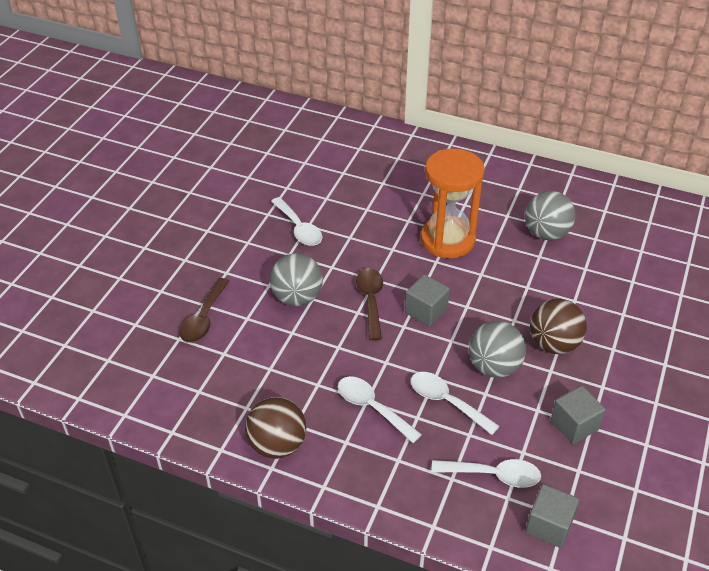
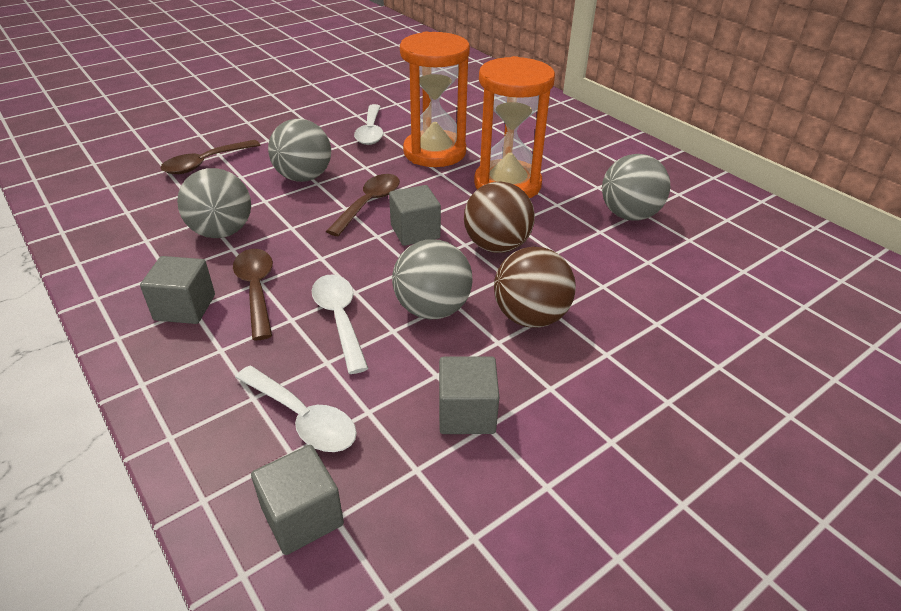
camera: 30 degrees right, 5 degrees down
brown ball [245,397,307,459] -> brown ball moved to [464,181,535,253]
white spoon [338,376,422,443] -> brown spoon [233,249,273,340]
none -> grey cube [140,256,215,324]
none -> grey ball [177,168,251,238]
none -> orange hourglass [400,32,470,167]

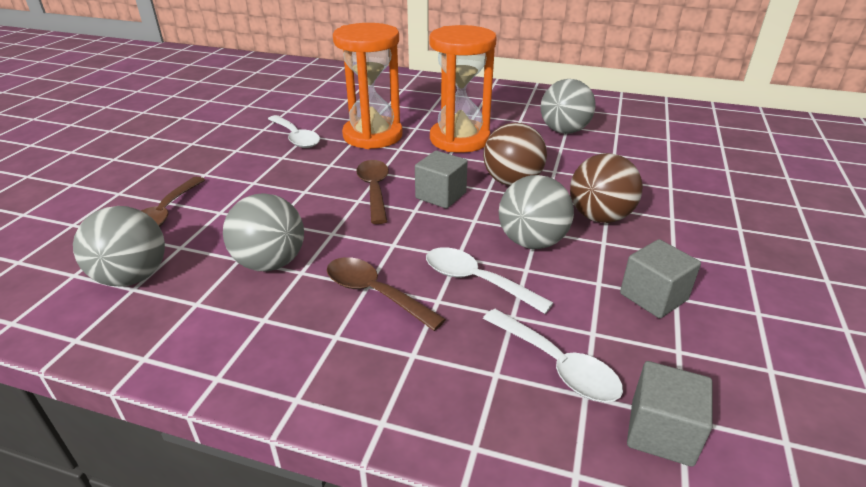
camera: 35 degrees left, 5 degrees down
grey cube [140,256,215,324] -> none
white spoon [235,366,357,452] -> white spoon turned 45 degrees clockwise [483,309,623,402]
grey ball [268,118,331,182] -> grey ball moved to [73,206,165,286]

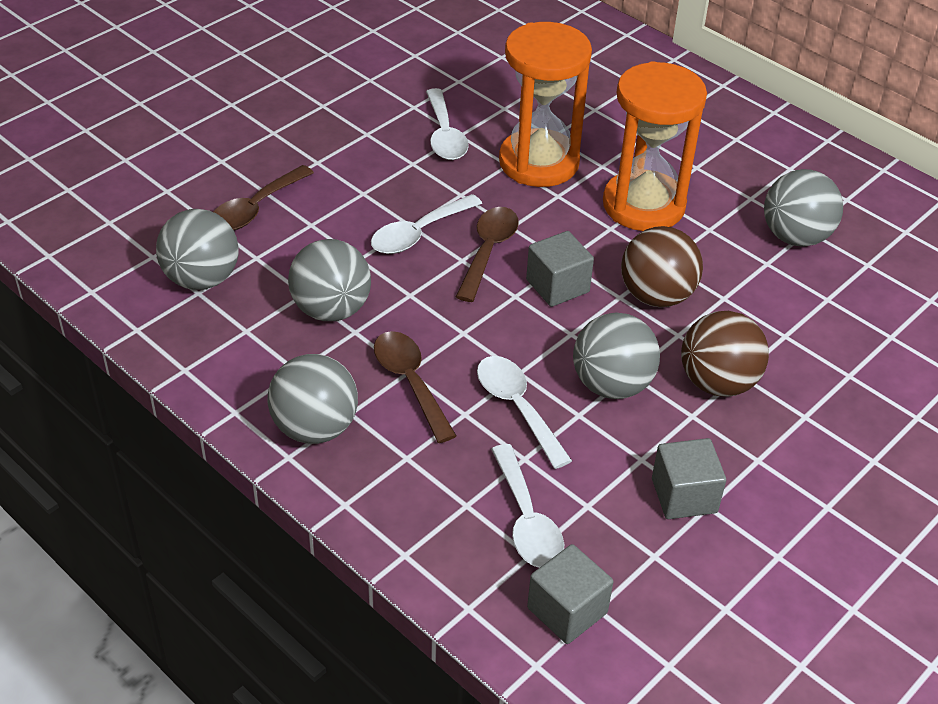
camera: 25 degrees right, 10 degrees up
none -> grey ball [268,354,358,444]
none -> white spoon [371,194,482,254]

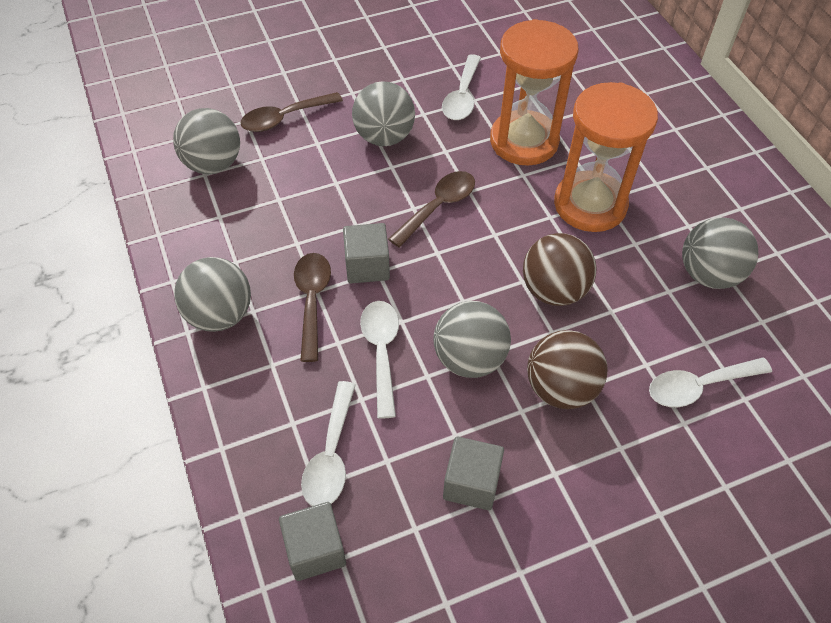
camera: 25 degrees right, 10 degrees up
grey ball [288,239,371,321] -> grey ball moved to [352,81,415,146]
white spoon [371,194,482,254] -> white spoon moved to [649,358,772,407]
grey cube [526,231,594,307] -> grey cube moved to [343,223,390,283]

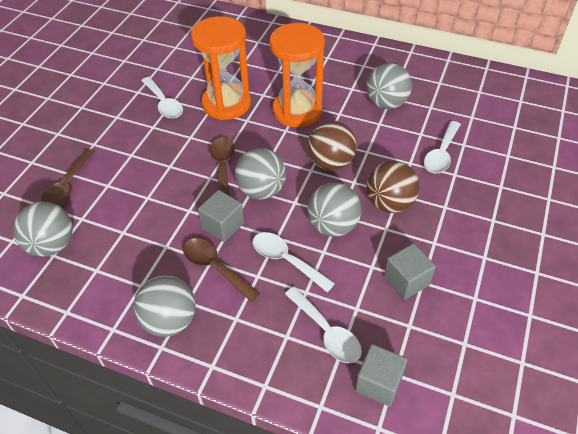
camera: 45 degrees left, 5 degrees down
grey ball [352,81,415,146] -> grey ball moved to [235,148,286,200]

